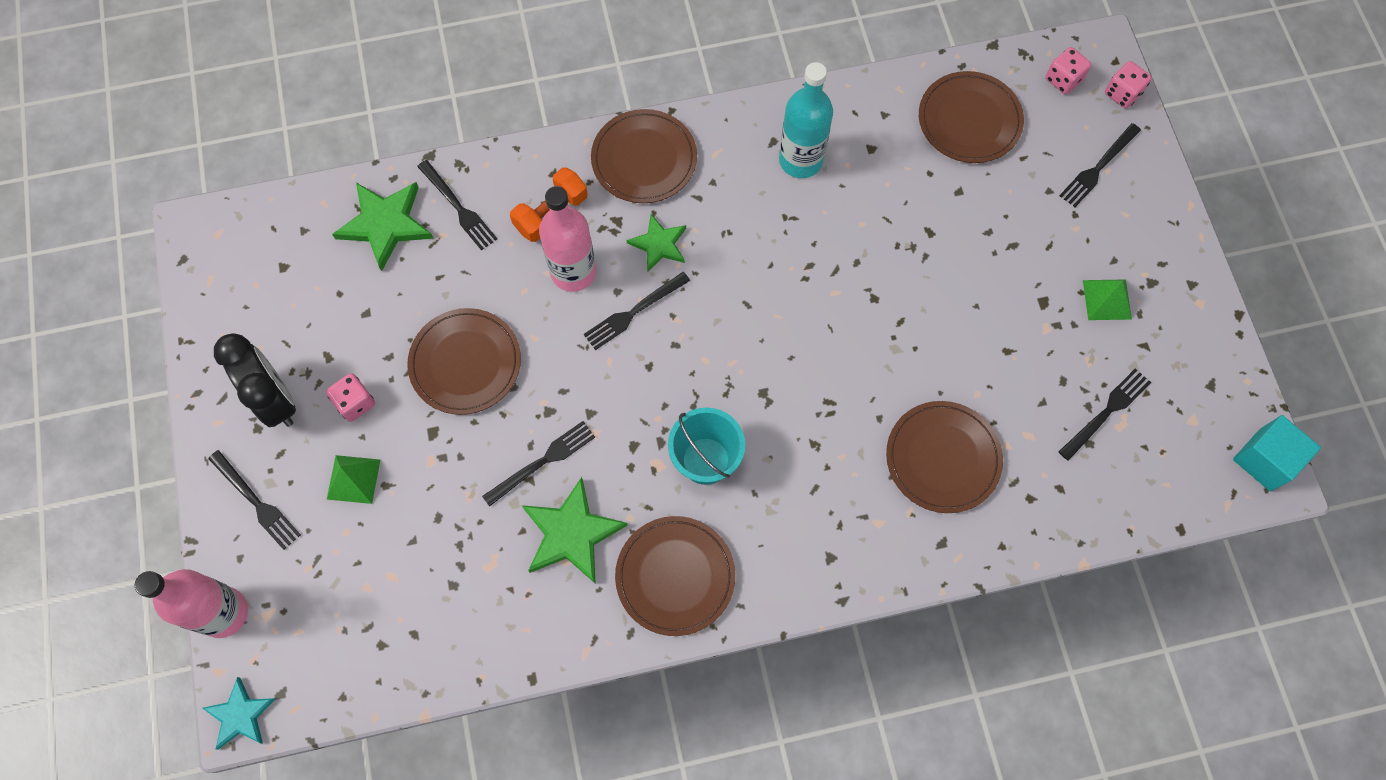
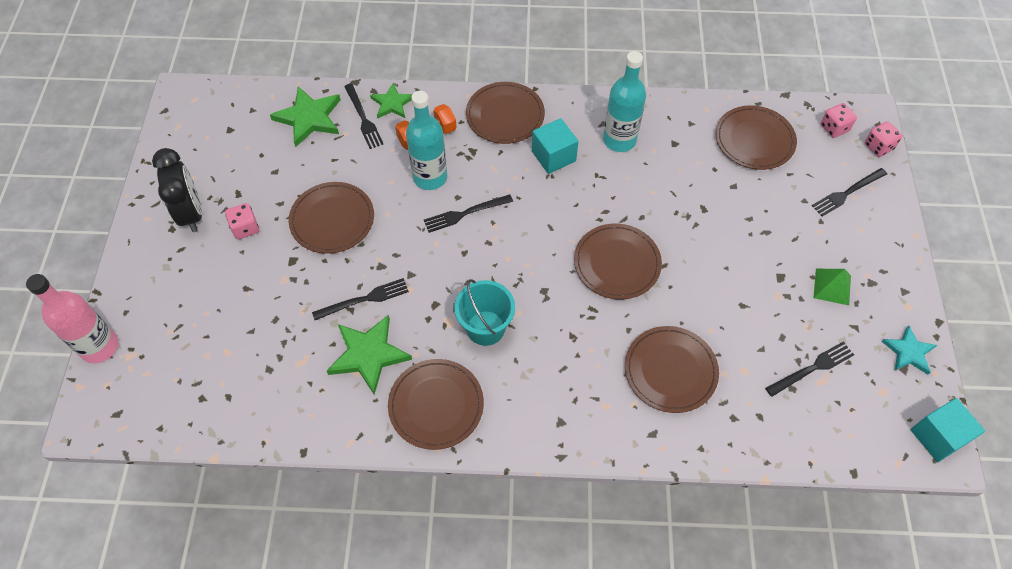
camera: 15 degrees right, 10 degrees down
turquoise star [202,677,275,750] -> turquoise star moved to [881,325,937,374]
black fork [208,450,301,550] -> none
green pyramid [327,455,380,504] -> none
pink bottle [539,186,596,292] -> turquoise bottle [406,91,447,190]
green star [626,214,686,272] -> green star moved to [370,83,412,118]
none -> turquoise cube [532,118,579,174]
none -> brown plate [574,224,662,299]

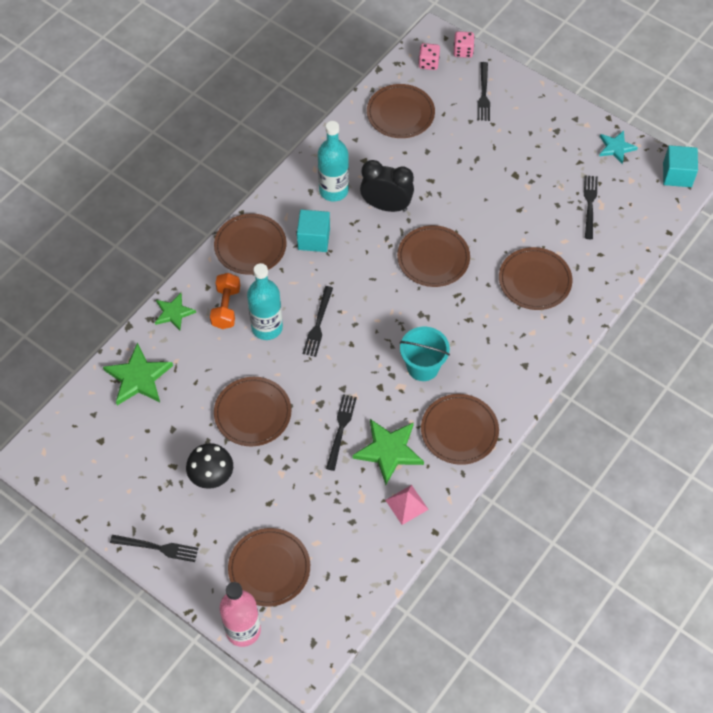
camera: 55 degrees left, 0 degrees up
black clock [152,148,202,232] -> black clock moved to [360,160,414,212]
pink dice [225,203,259,239] -> black mushroom [186,443,233,489]
black fork [344,83,384,149] -> black fork moved to [110,535,198,562]
green pyramid [814,269,851,305] -> none
none -> brown plate [228,528,310,606]
none -> pink pyramid [385,485,429,525]

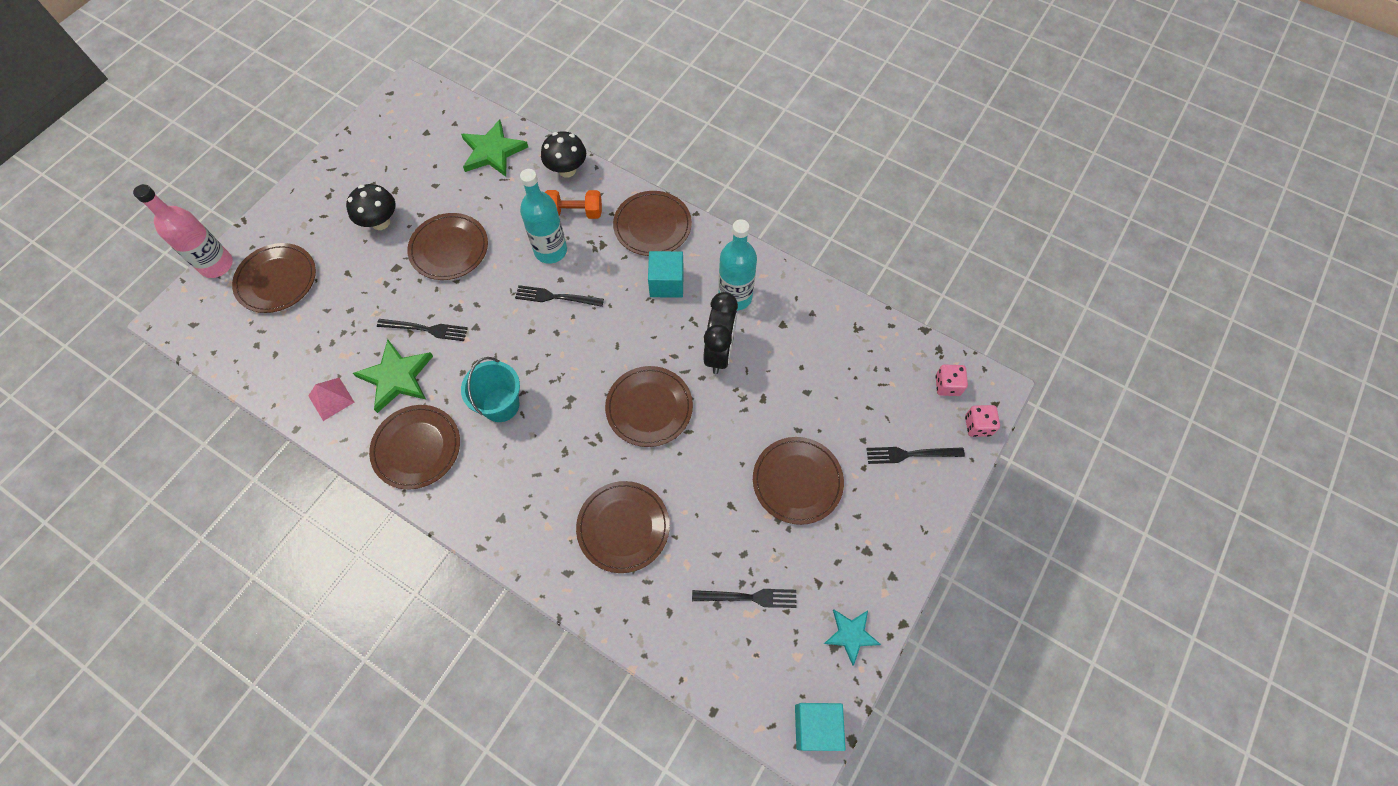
camera: 85 degrees right, 5 degrees up
black fork [110,535,198,562] -> none
green star [155,293,196,331] -> black mushroom [541,131,586,178]
brown plate [367,84,435,138] -> brown plate moved to [753,437,844,525]

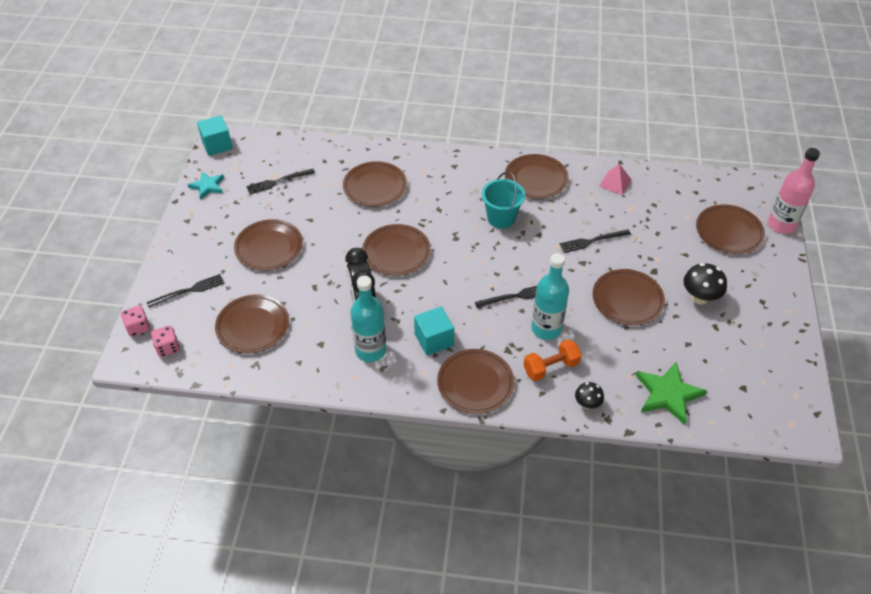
camera: 155 degrees right, 15 degrees down
green star [353,339,433,413] -> none
black mushroom [541,131,586,178] -> black mushroom [575,382,604,409], size x0.62
none -> brown plate [215,294,289,353]

